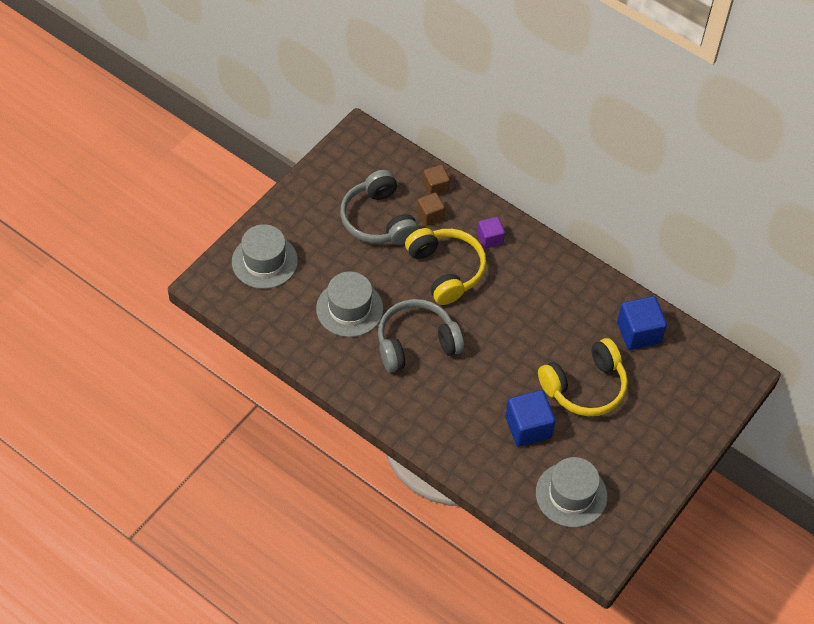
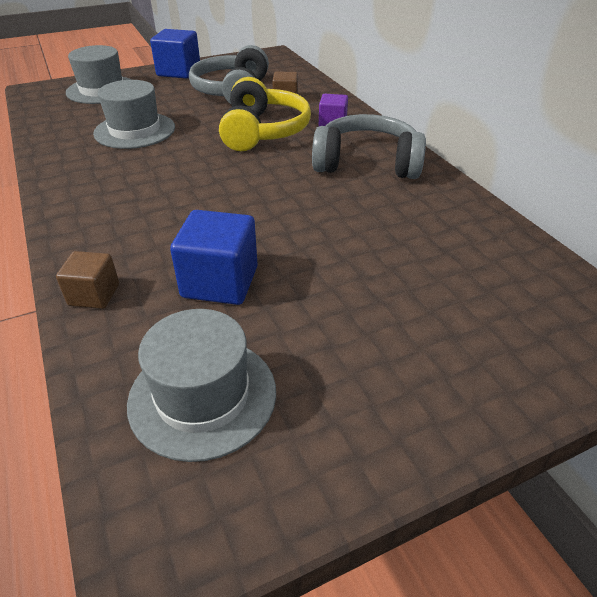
camera: 30 degrees right, 15 degrees down
grey headphones [378,299,464,372] -> grey headphones moved to [312,114,426,179]
brown cube [423,165,450,195] -> brown cube moved to [56,251,119,309]
yellow headphones [538,338,628,416] -> none
blue cube [617,296,667,350] -> blue cube moved to [150,29,200,79]

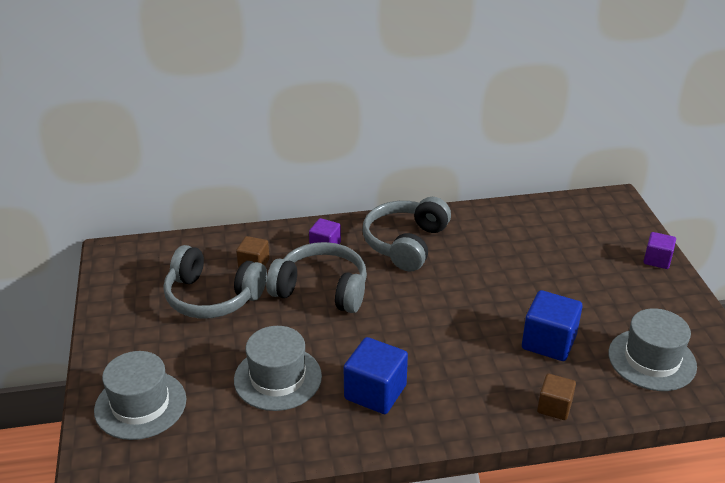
camera: 75 degrees left, 5 degrees down
blue cube [150,29,200,79] -> blue cube moved to [344,337,408,414]
yellow headphones [219,77,311,151] -> grey headphones [266,242,367,313]
none -> purple cube [644,232,676,269]

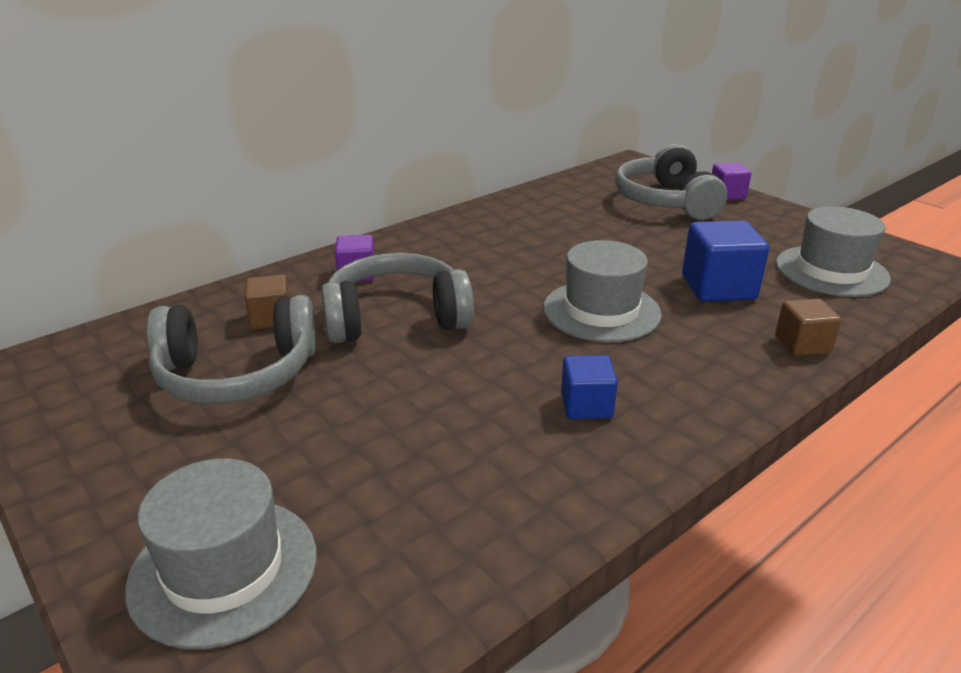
camera: 30 degrees left, 5 degrees down
grey hat [234,326,322,411] -> grey hat moved to [543,240,662,342]
blue cube [344,337,408,414] -> blue cube [561,355,618,419], size x0.61
grey headphones [363,197,451,271] -> grey headphones moved to [615,144,727,220]

